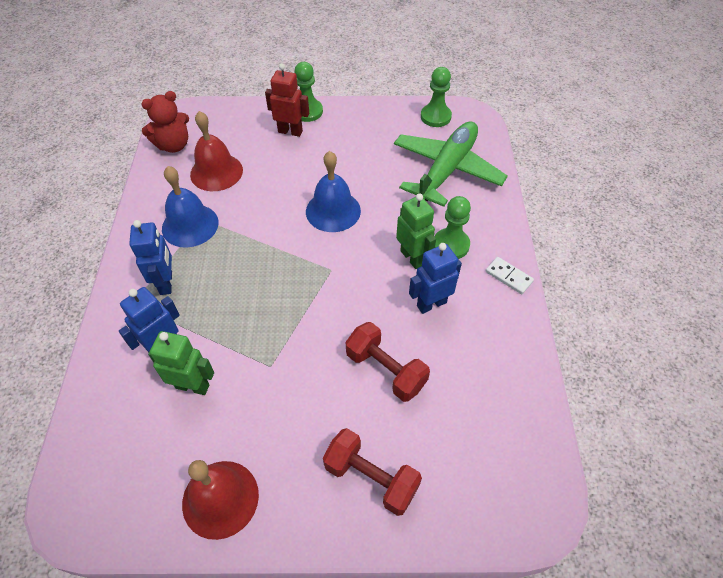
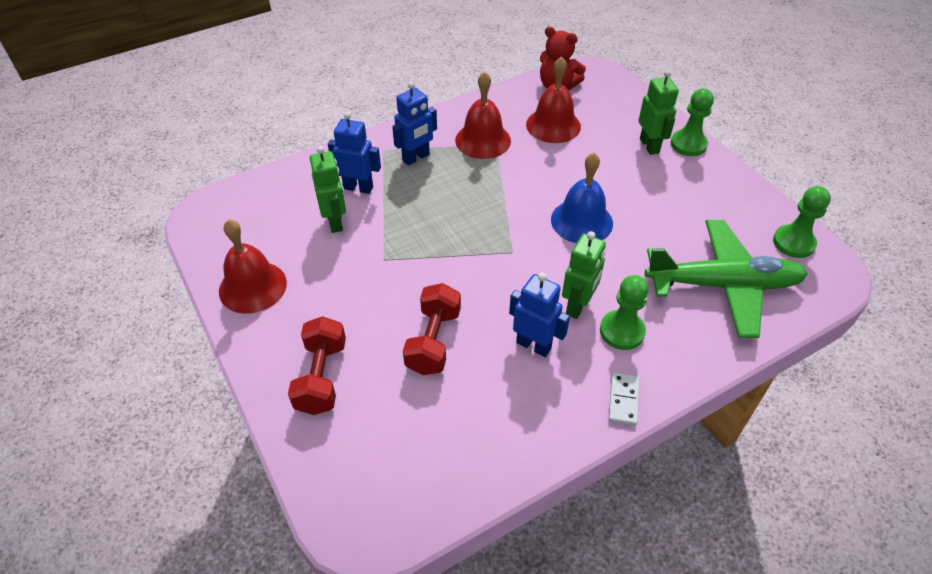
camera: 60 degrees right, 5 degrees down
blue bell [162,166,219,248] -> red bell [455,71,511,159]
red robot [265,64,309,137] -> green robot [638,70,679,155]

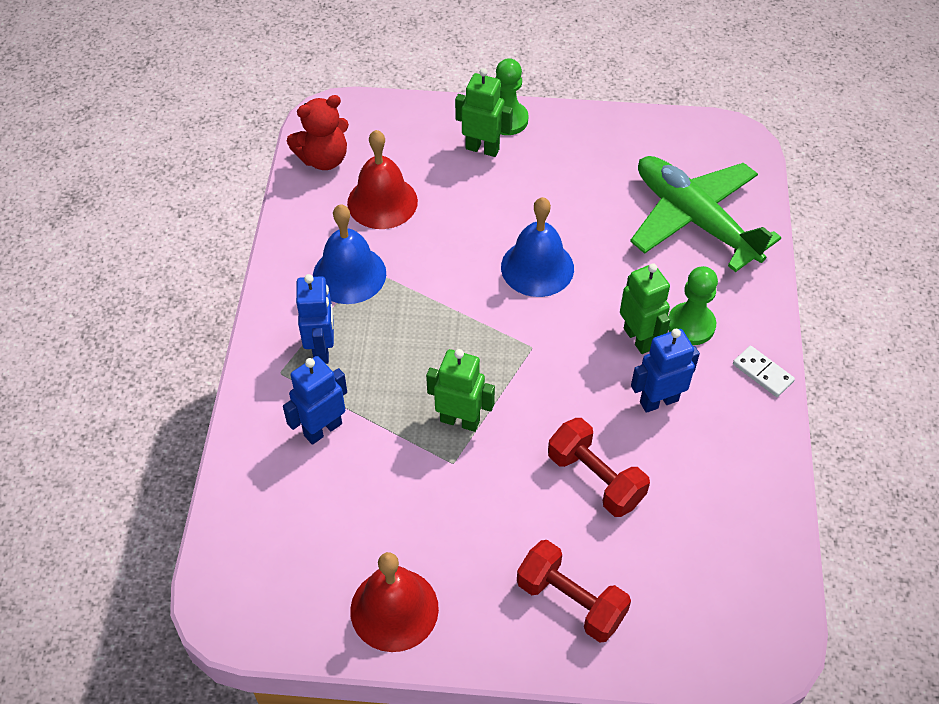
camera: 55 degrees left, 5 degrees up
green robot [310,146,346,233] -> green robot moved to [426,349,495,432]
red bell [455,71,511,159] -> blue bell [313,204,386,304]
green plane [645,220,808,338] -> green plane turned 75 degrees counterclockwise [630,156,781,272]
green pawn [773,186,831,258] -> none

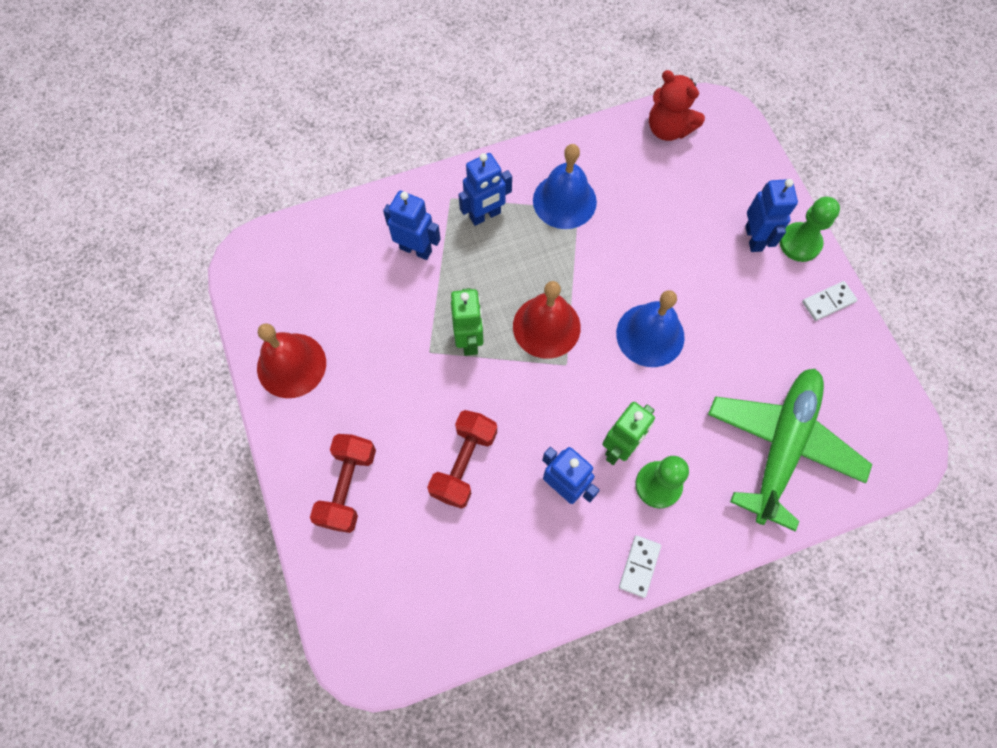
camera: 65 degrees right, 15 degrees up
red bell [347,130,418,229] -> red bell moved to [513,281,581,359]
green robot [455,68,513,157] -> blue robot [745,179,798,252]
none -> white domino [802,281,857,321]

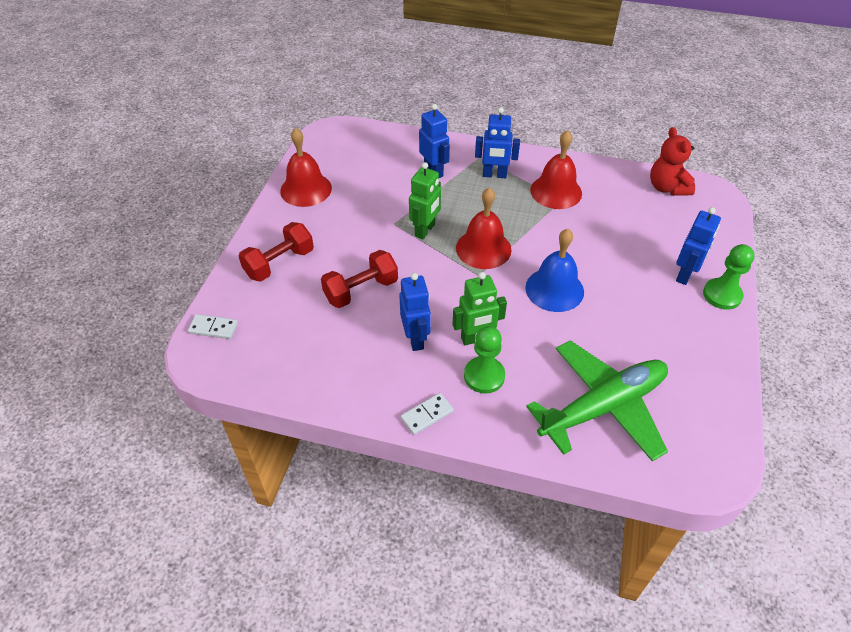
camera: 35 degrees right, 20 degrees down
blue bell [533,144,597,229] -> red bell [530,130,582,209]
white domino [802,281,857,321] -> white domino moved to [188,314,238,339]

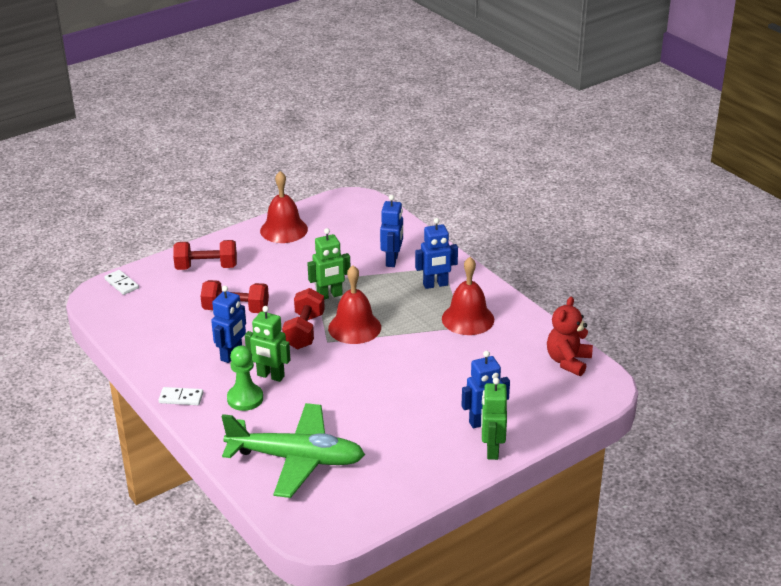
camera: 40 degrees right, 15 degrees down
blue robot [475,107,520,178] -> blue robot turned 60 degrees counterclockwise [415,218,458,289]
blue bell [525,229,584,312] -> none
green pawn [703,244,755,310] -> green robot [481,378,507,460]
none -> red dumbbell [282,288,325,349]

